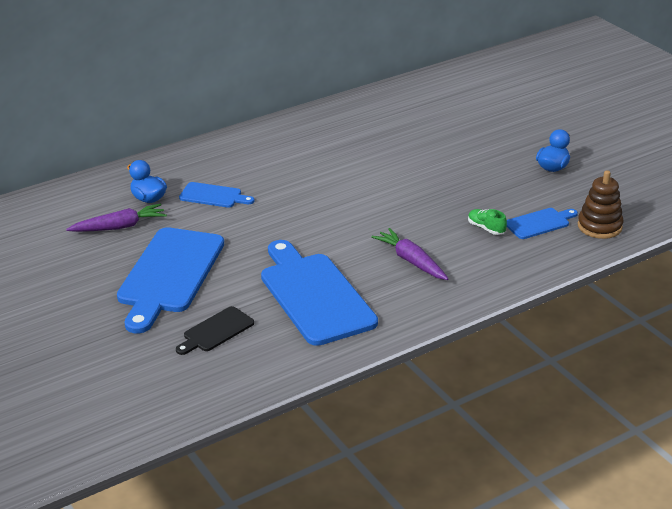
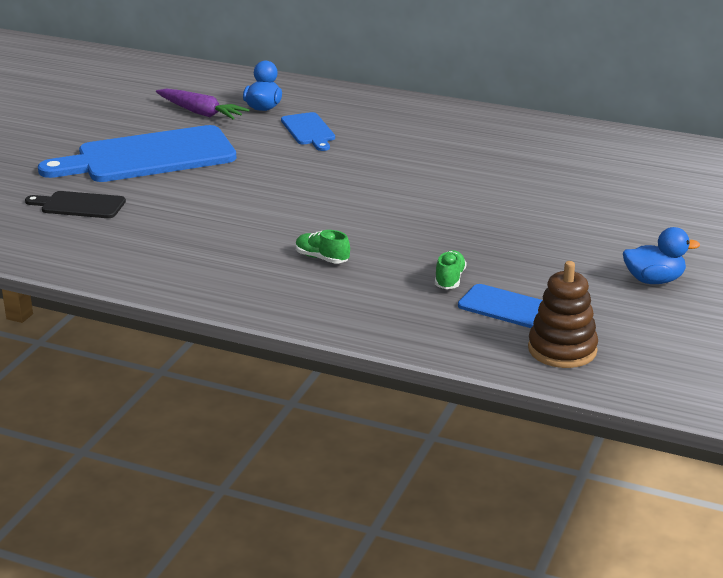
camera: 55 degrees right, 5 degrees down
blue cutting board [261,240,378,346] -> none
purple carrot [371,228,449,280] -> green shoe [296,230,350,264]

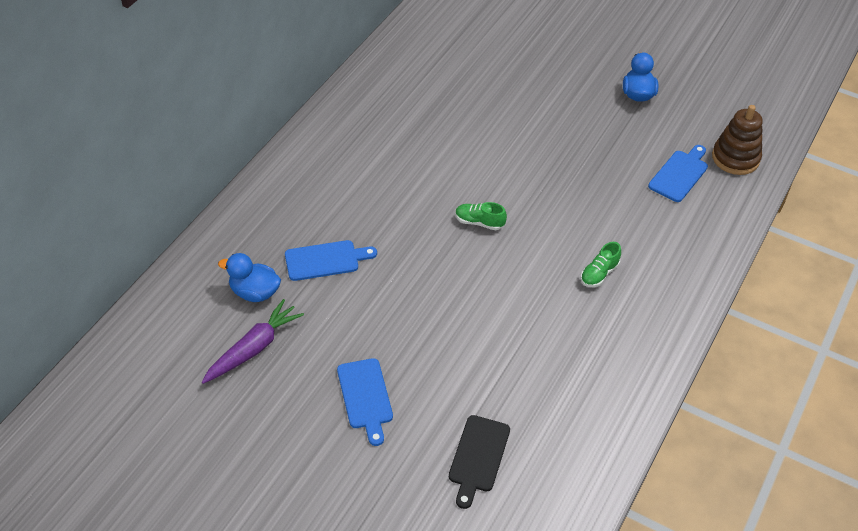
camera: 85 degrees left, 20 degrees up
blue cutting board [38,125,237,182] -> blue cutting board [337,358,393,446], size x0.48
green shoe [435,250,467,289] -> green shoe moved to [455,202,507,230]

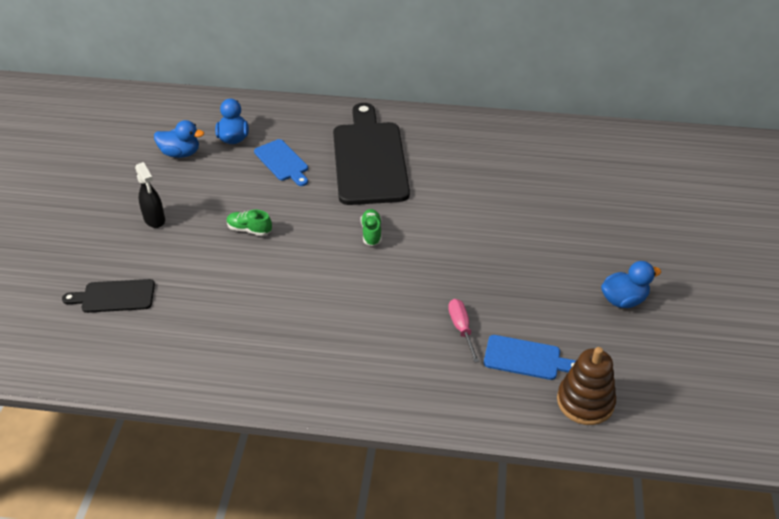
camera: 70 degrees right, 5 degrees down
purple carrot [202,299,304,384] -> blue duck [154,120,204,158]
blue cutting board [337,358,393,446] -> black spray bottle [135,162,165,228]
green shoe [581,242,621,287] -> green shoe moved to [227,210,272,236]
none -> black cutting board [333,103,410,205]
none -> pink screwdriver [448,299,479,363]

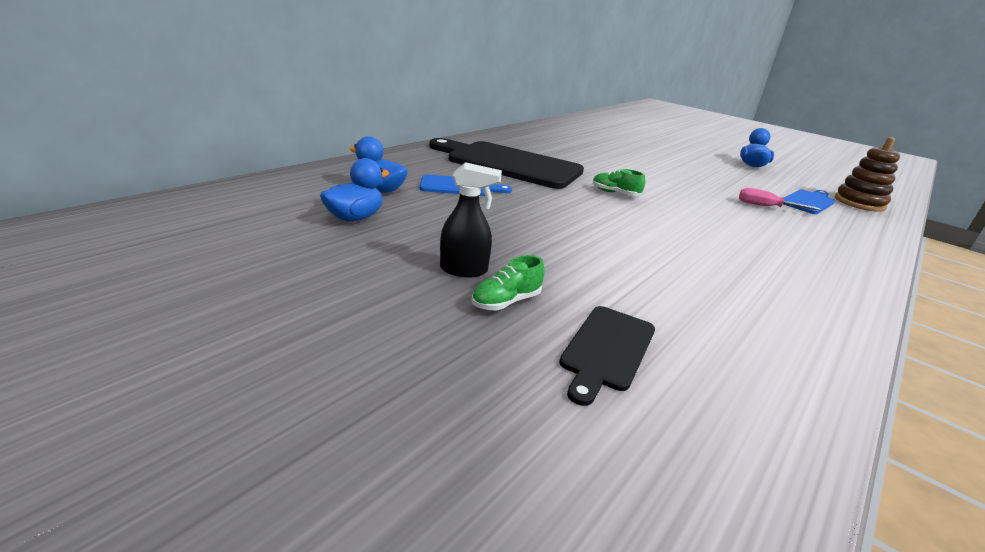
camera: 60 degrees left, 15 degrees down
green shoe [227,210,272,236] -> green shoe moved to [472,255,545,310]

